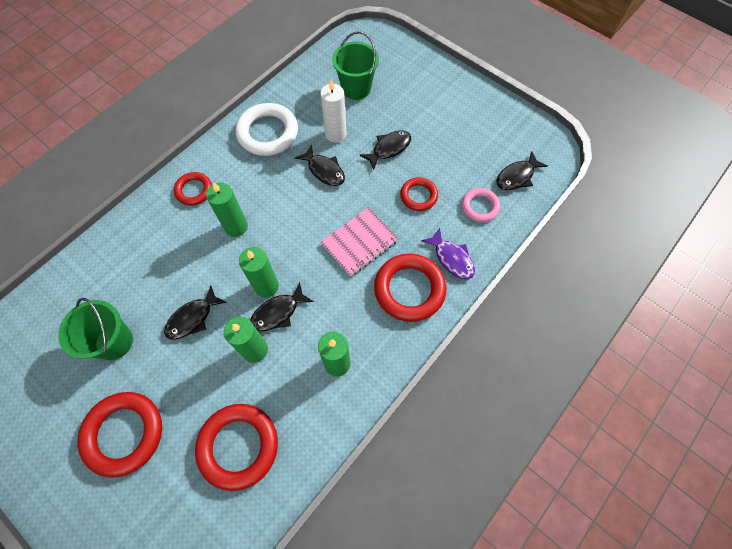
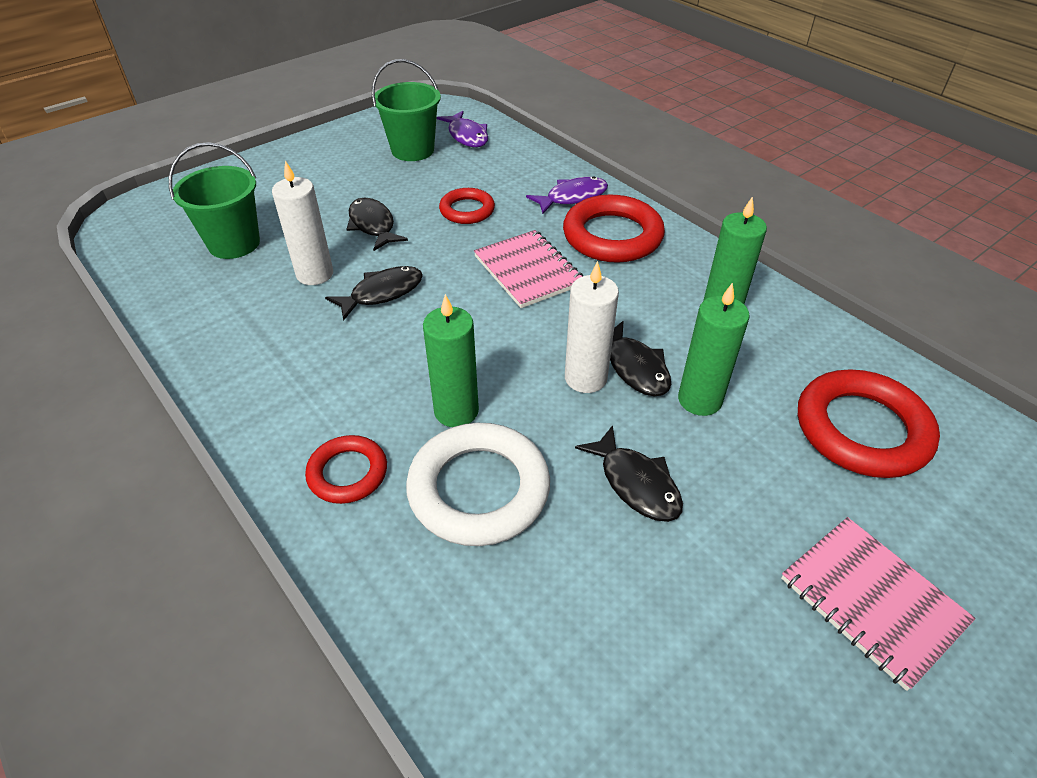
camera: 80 degrees left, 20 degrees down
green bucket [58,298,133,360] -> green bucket moved to [372,59,441,161]
red ring [78,392,162,478] -> pink notebook [781,517,976,691]
white ring [236,103,298,156] -> white ring moved to [406,423,550,546]
green candle [239,247,279,298] -> white candle [565,261,619,393]
pink ring [462,188,500,222] -> none
black fish [497,151,548,190] -> purple fish [437,111,488,147]

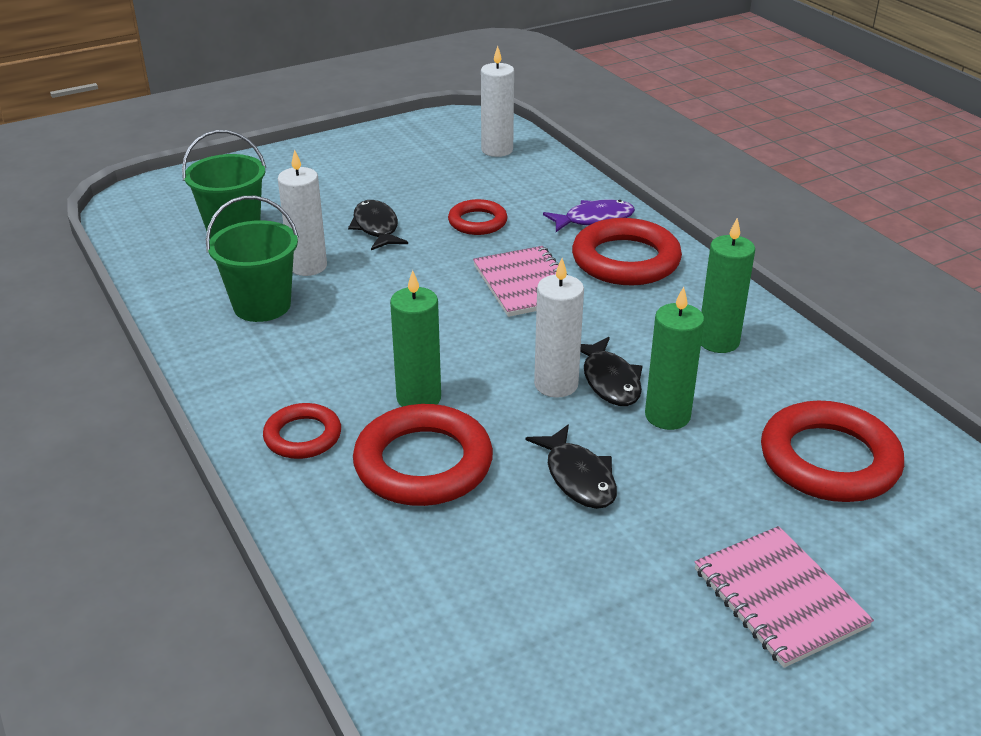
camera: 10 degrees right, 10 degrees down
black fish [325,266,423,321] -> none
green bucket [372,59,441,161] -> green bucket moved to [206,196,299,322]
white ring [406,423,550,546] -> red ring [353,404,493,506]
purple fish [437,111,488,147] -> white candle [481,46,514,157]

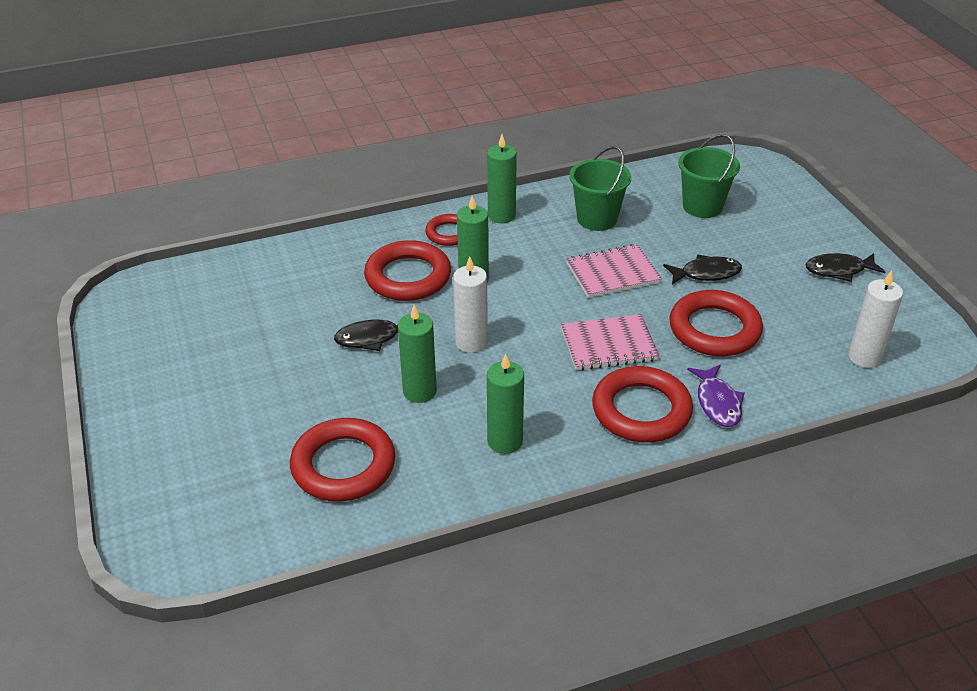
camera: 100 degrees right, 5 degrees up
white candle [278,150,327,276] -> none
red ring [448,199,508,235] -> red ring [669,290,763,356], size x1.74
black fish [580,337,643,406] -> black fish moved to [806,253,885,282]
pink notebook [694,526,874,668] -> pink notebook moved to [566,244,662,298]
none -> green candle [487,134,517,223]

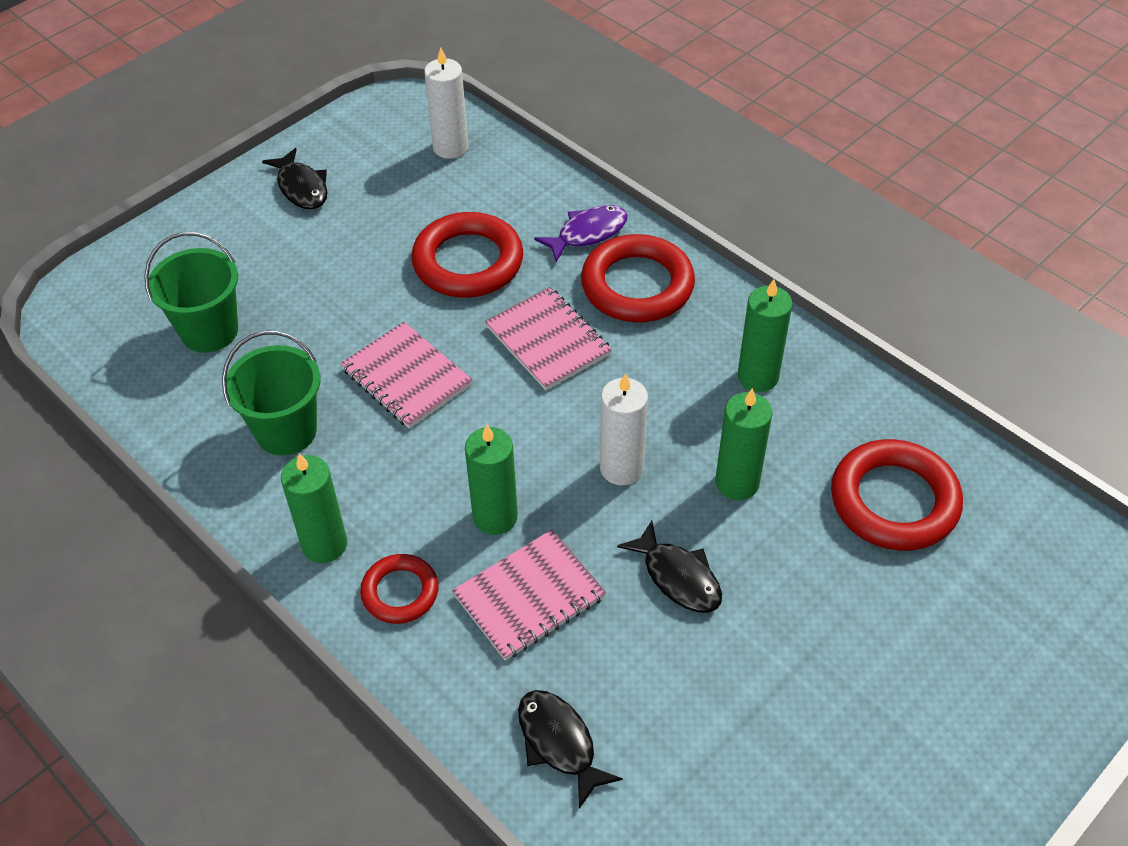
camera: 115 degrees left, 10 degrees up
red ring [364,240,451,301] -> pink notebook [452,530,606,661]
black fish [663,255,742,285] -> black fish moved to [518,690,623,809]

